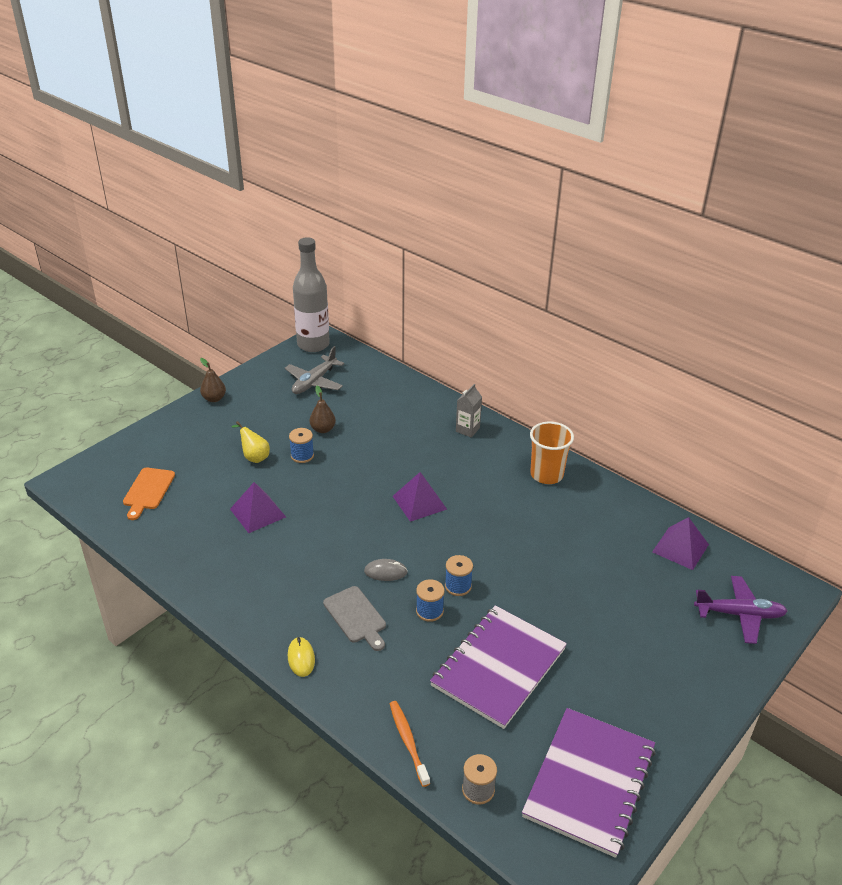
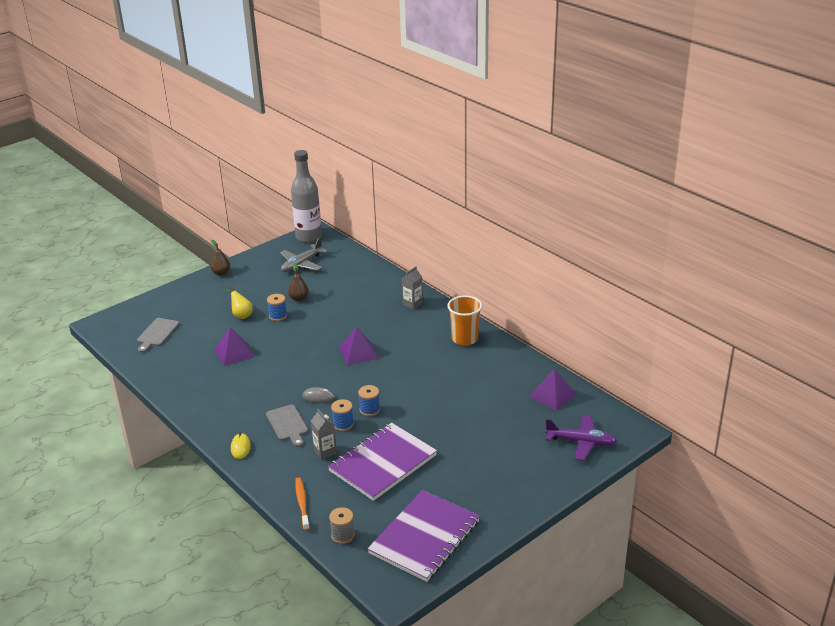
camera: 10 degrees right, 5 degrees down
orange cutting board [123,468,175,520] -> grey cutting board [137,318,179,353]
none -> grey carton [311,409,337,460]

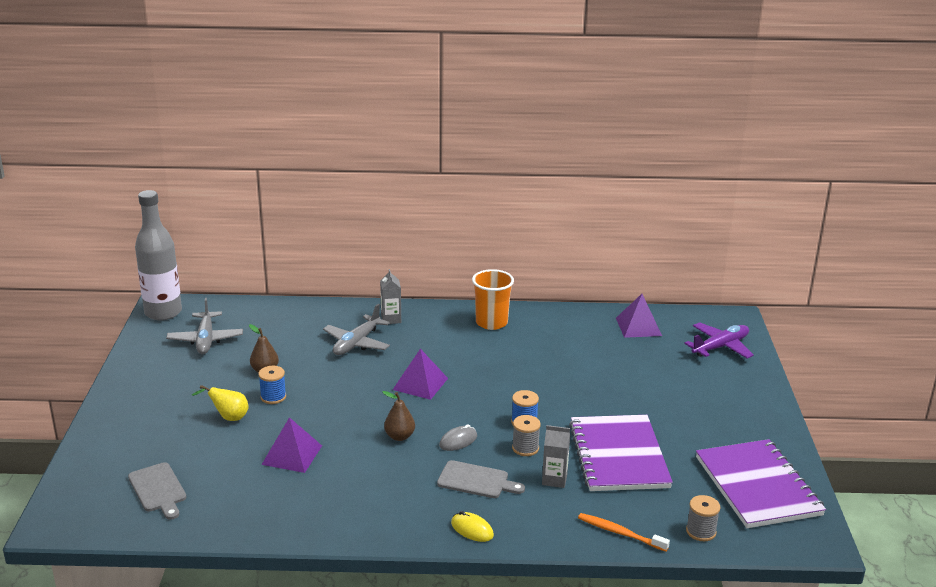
camera: 50 degrees left, 5 degrees down
brown pear [210,240,230,276] -> brown pear moved to [382,391,415,441]
blue spool [331,399,354,431] -> grey spool [512,415,541,456]
none -> grey plane [323,304,390,355]

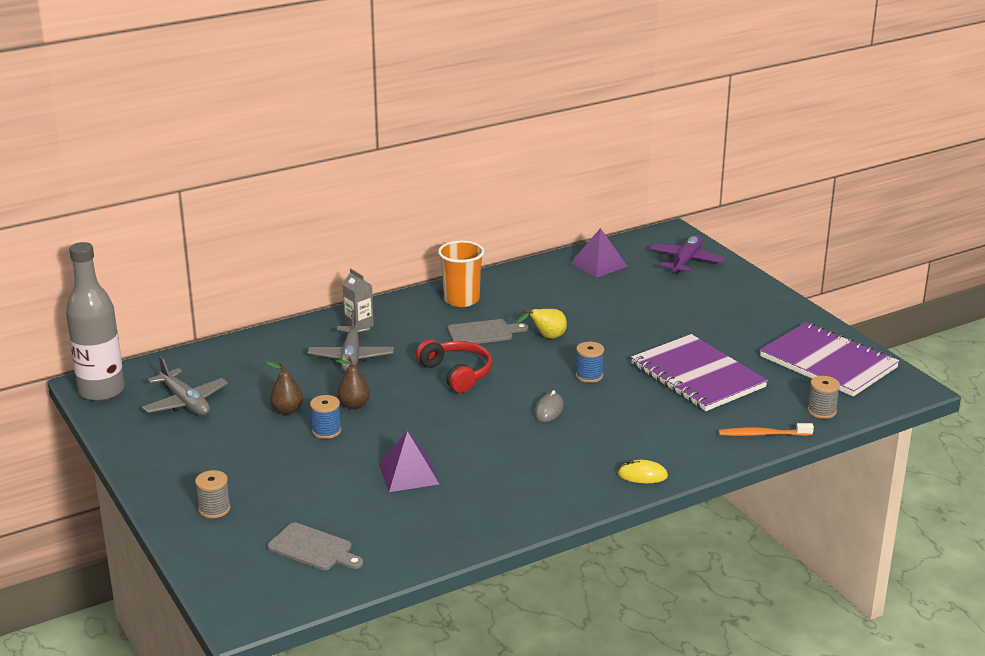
camera: 30 degrees left, 0 degrees up
yellow pear [192,385,249,421] -> yellow pear moved to [516,309,567,339]
brown pear [382,391,415,441] -> brown pear moved to [335,357,370,409]
purple pyramid [393,349,448,400] -> red headphones [416,339,493,393]
grey cutting board [437,460,525,498] -> grey cutting board moved to [447,319,528,344]
grey spool [512,415,541,456] -> grey spool moved to [195,470,230,518]
grey carton [542,425,570,488] -> none

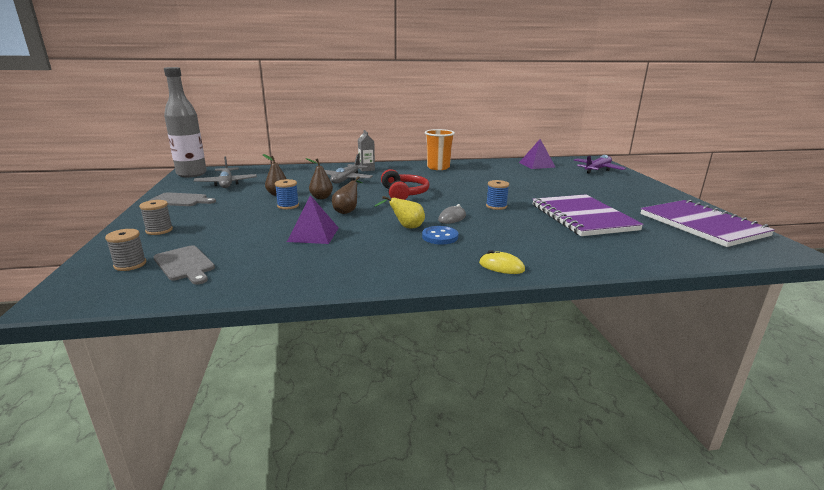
camera: 20 degrees right, 5 degrees down
grey cutting board [447,319,528,344] -> grey cutting board moved to [149,192,216,206]
yellow pear [516,309,567,339] -> yellow pear moved to [374,196,425,228]
orange toothbrush [719,423,814,436] -> none
grey spool [807,376,840,419] -> grey spool moved to [105,229,146,271]
none -> brown pear [332,176,362,214]
none -> blue button [422,226,459,244]

